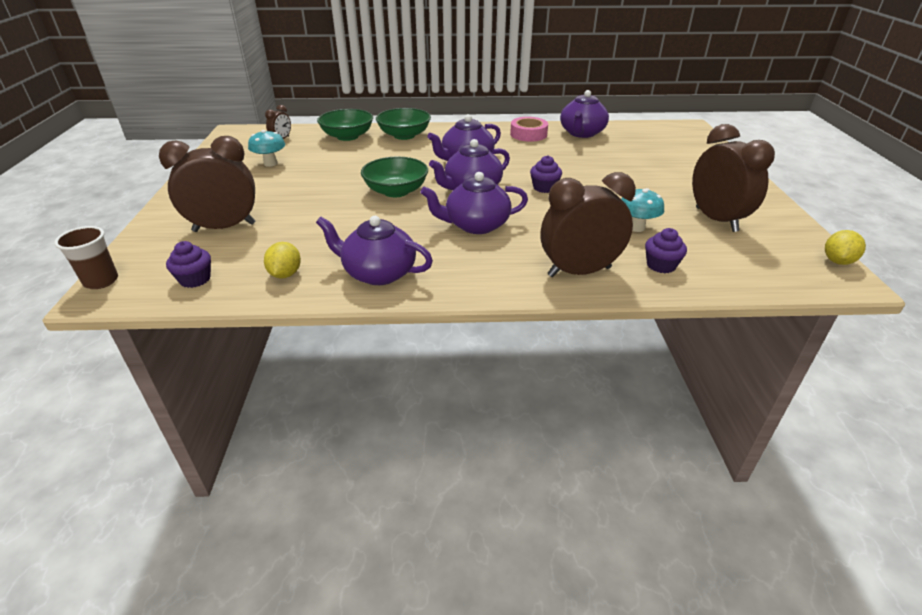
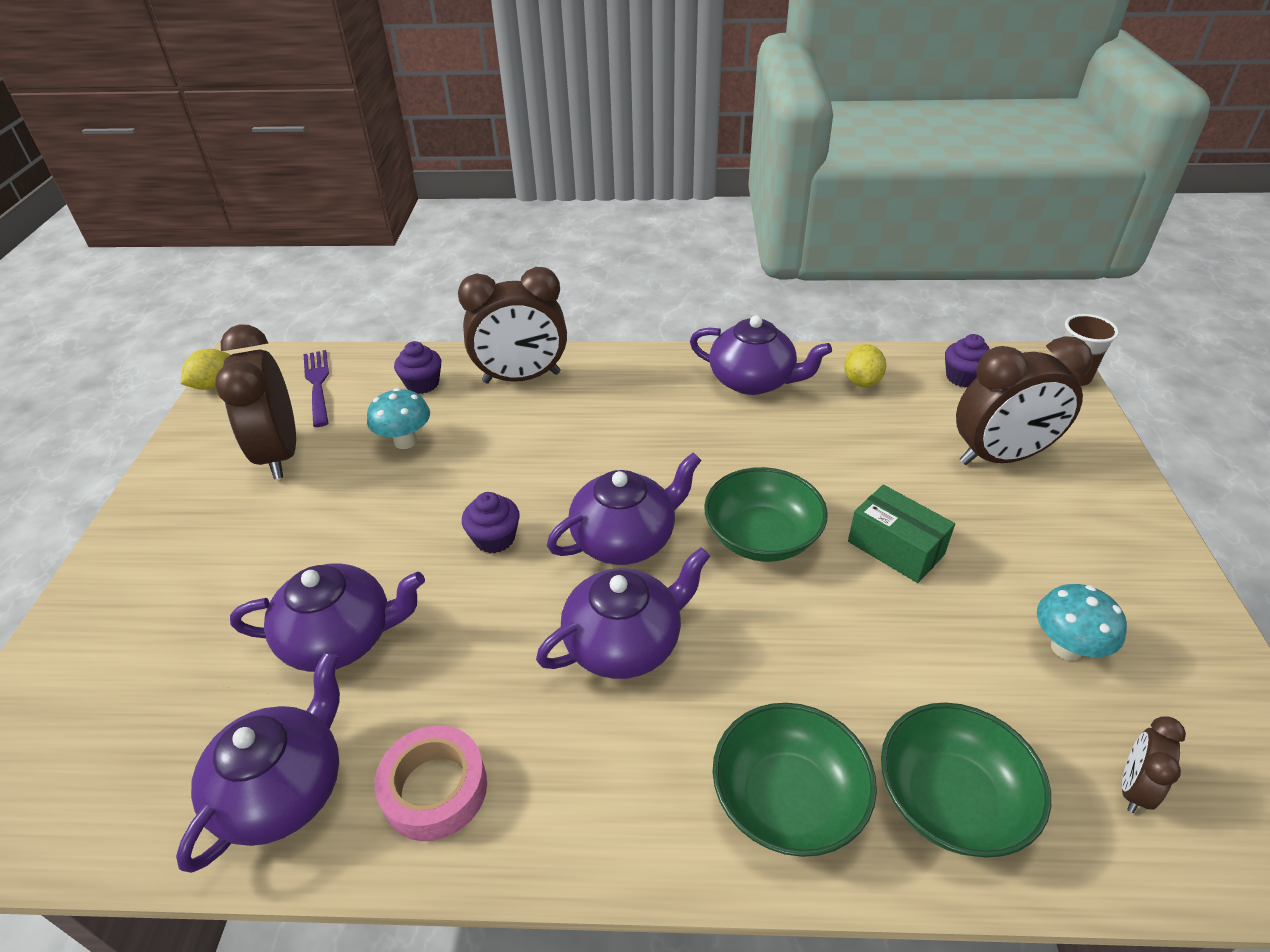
camera: 175 degrees left, 5 degrees up
purple teapot [420,172,528,234] -> purple teapot moved to [230,563,425,672]
none -> purple fork [304,350,329,427]
none -> green box [848,485,955,583]

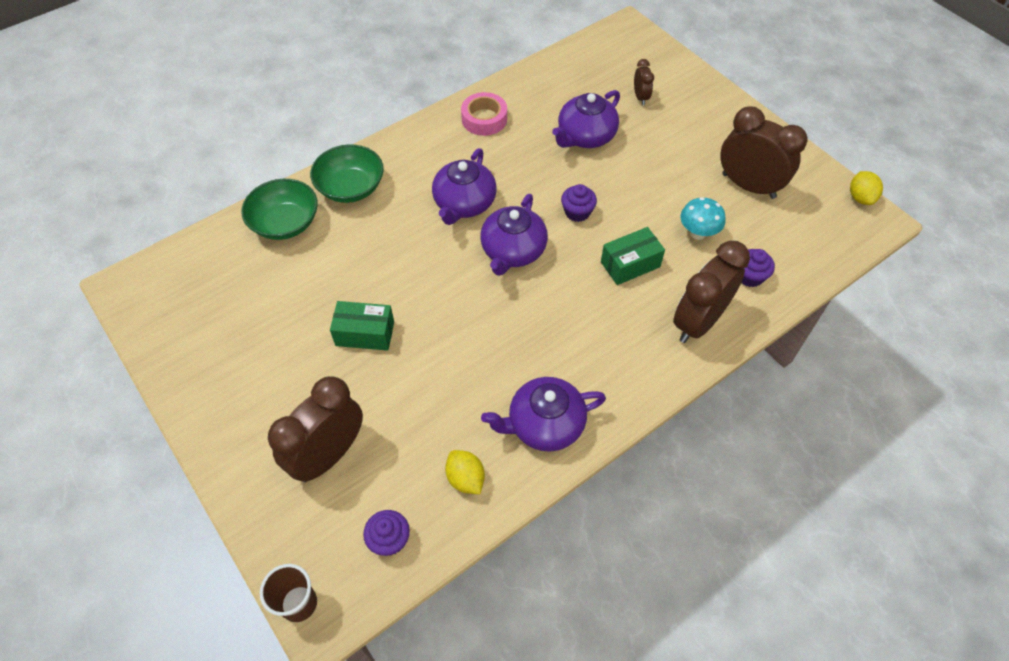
camera: 140 degrees right, 15 degrees up
purple teapot [176,652,340,873] -> none
purple fork [304,350,329,427] -> none
green bowl [704,467,828,562] -> none
turquoise mushroom [1037,584,1127,661] -> none
brown clock [1122,716,1186,813] -> brown clock moved to [634,59,654,105]
none -> green box [601,227,665,285]

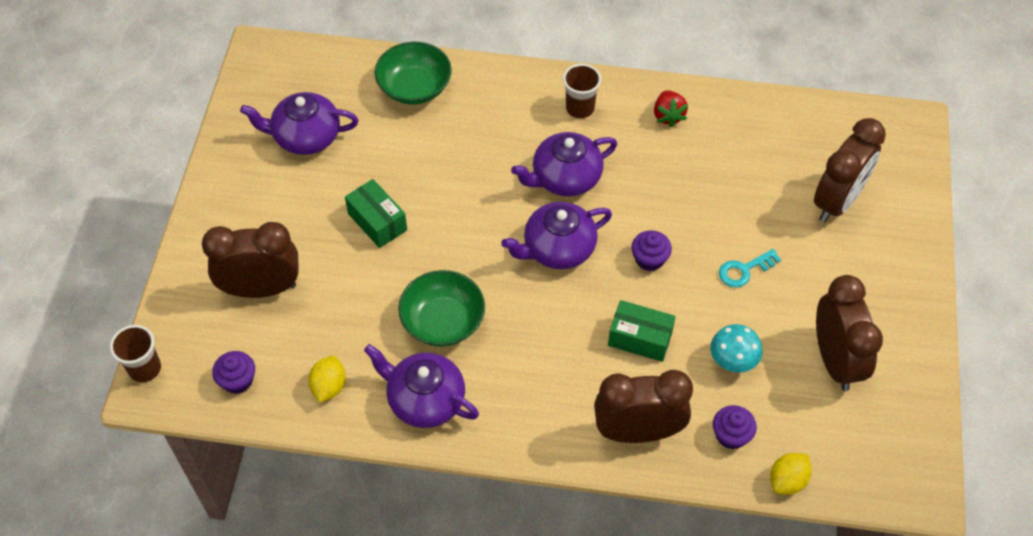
camera: 45 degrees right, 0 degrees up
green bowl [310,144,384,203] -> green bowl moved to [398,270,485,347]
pink tape [461,92,507,136] -> red strawberry [654,90,688,127]
purple teapot [552,90,620,148] -> purple teapot moved to [240,92,359,155]
brown clock [634,59,654,105] -> brown clock [814,118,886,222], size x2.12
yellow lemon [850,171,883,205] -> yellow lemon moved to [770,453,811,495]
none -> brown cup [563,64,601,118]
none -> turquoise key [719,249,781,288]

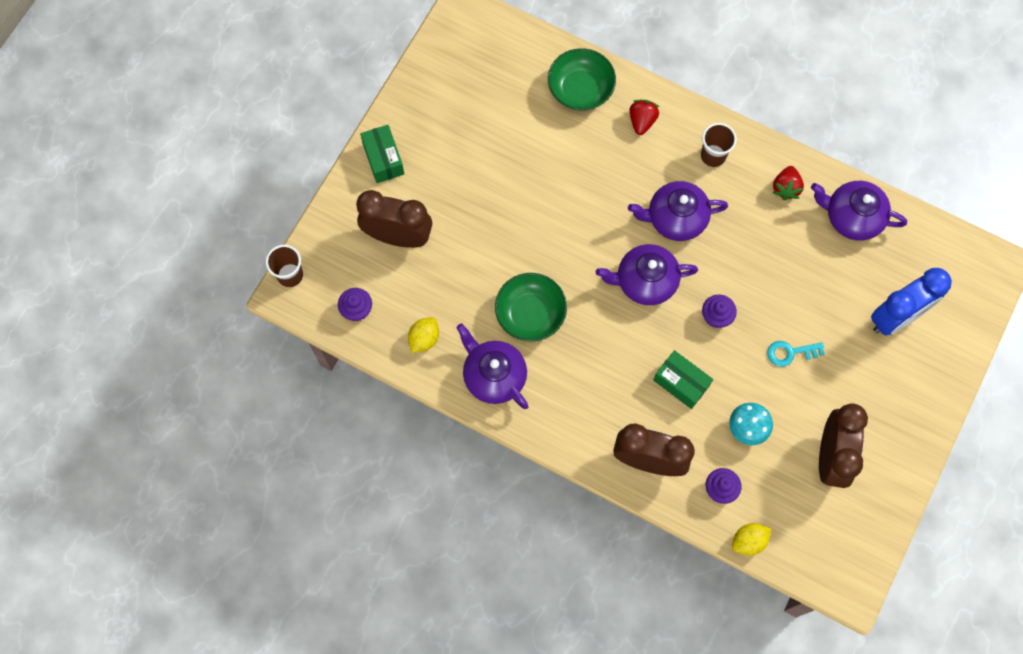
camera: 20 degrees right, 15 degrees up
purple teapot [240,92,359,155] -> purple teapot moved to [811,181,907,240]
green box [345,179,407,248] -> green box moved to [360,125,404,183]
brown clock [814,118,886,222] -> blue clock [871,268,952,336]
none -> red strawberry [629,100,659,135]

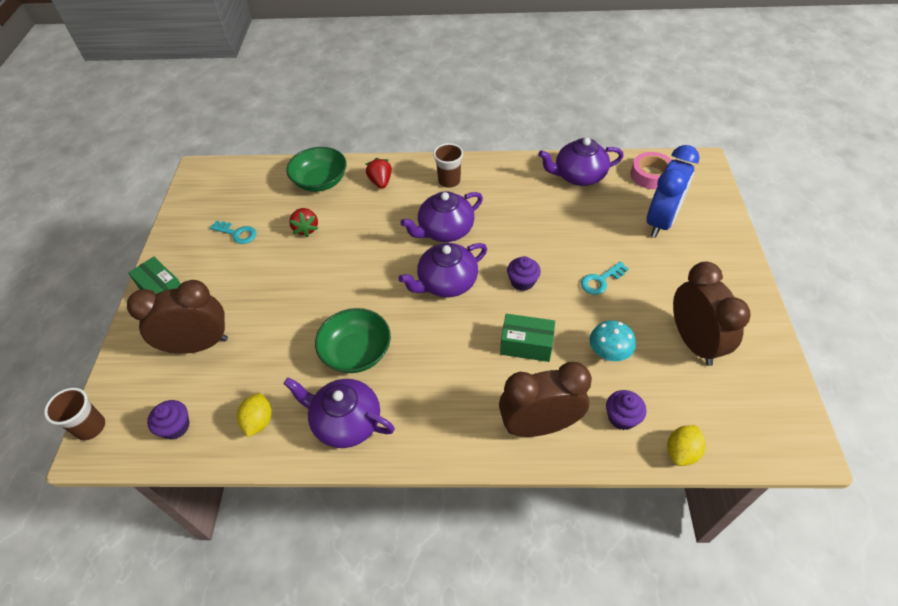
camera: 25 degrees left, 20 degrees down
red strawberry [772,166,804,200] -> red strawberry moved to [289,208,319,237]
none -> turquoise key [210,221,256,244]
none -> pink tape [630,152,672,189]

